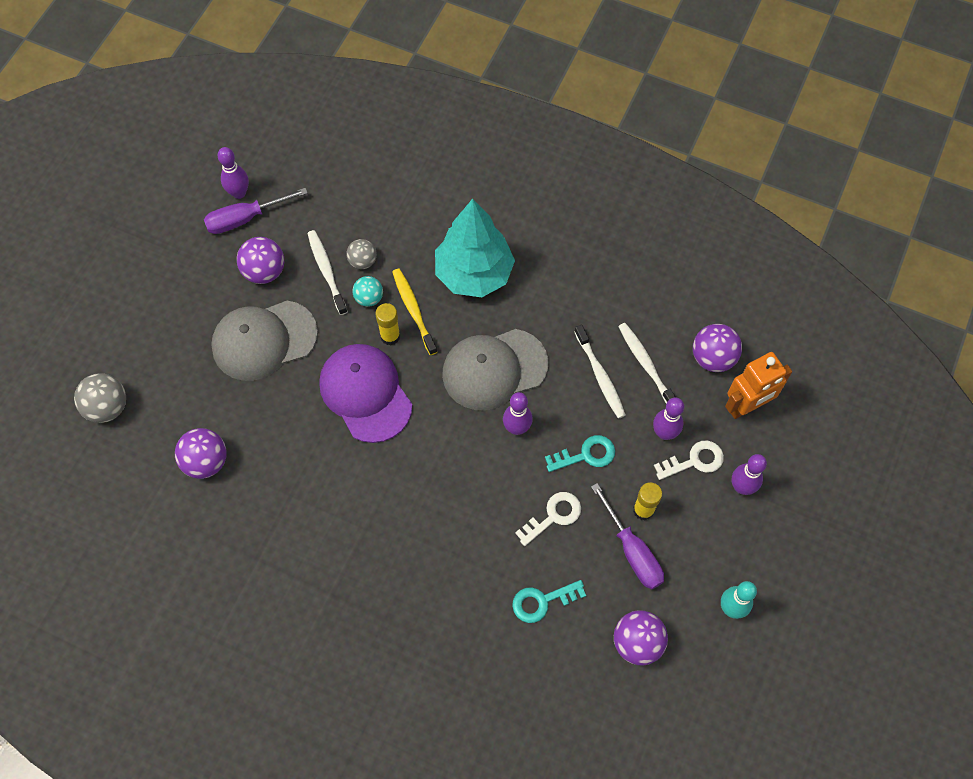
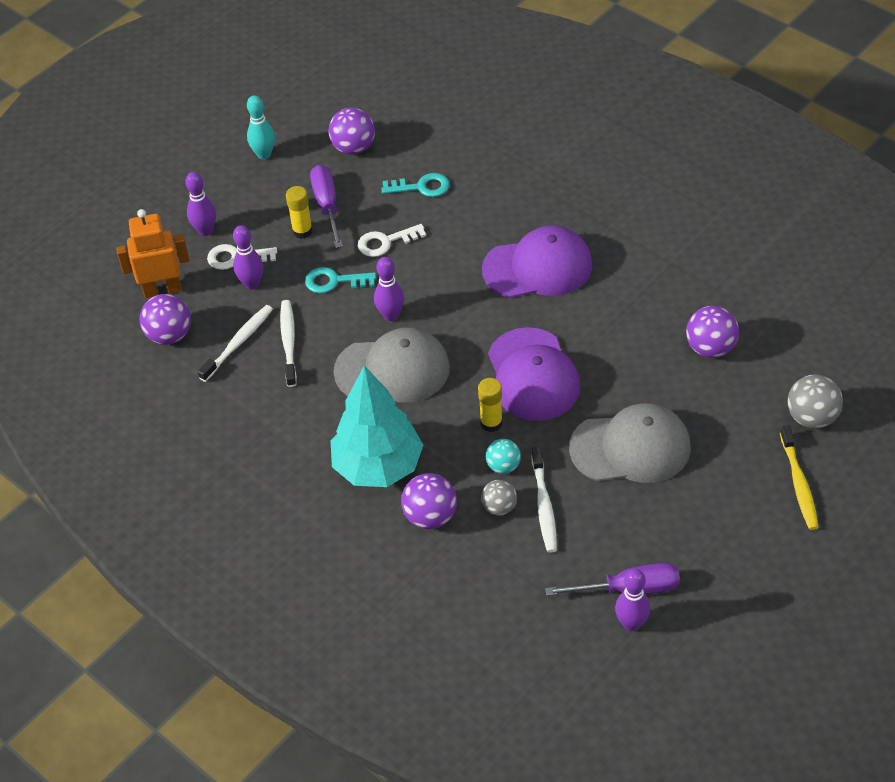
camera: 160 degrees left, 15 degrees down
purple ball [237,237,284,284] -> purple ball moved to [401,473,457,529]
yellow toothbrush [392,269,437,355] -> yellow toothbrush moved to [780,425,819,530]
white toothbrush [618,323,676,404] -> white toothbrush turned 135 degrees counterclockwise [198,305,273,382]
none -> purple cap [482,225,593,298]

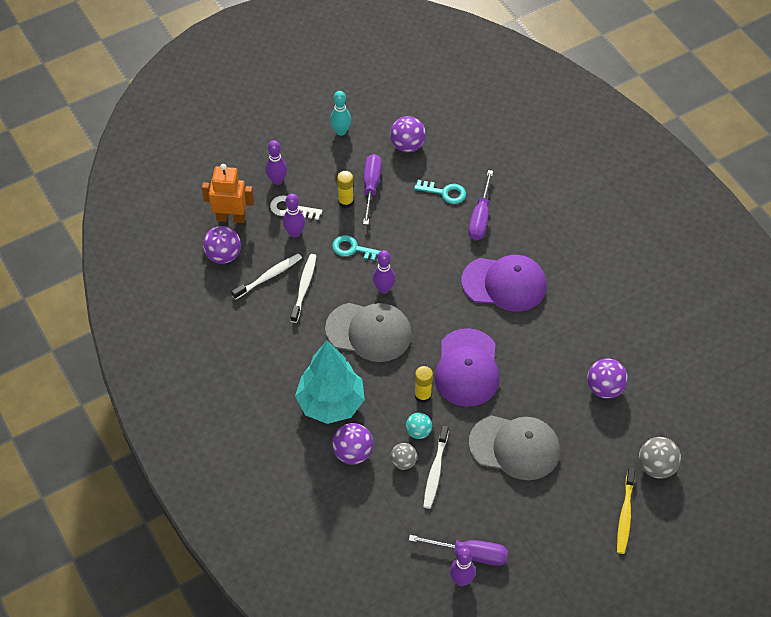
camera: 15 degrees right, 5 degrees up
white key [358,224,426,257] -> none
none -> purple screwdriver [468,170,493,241]

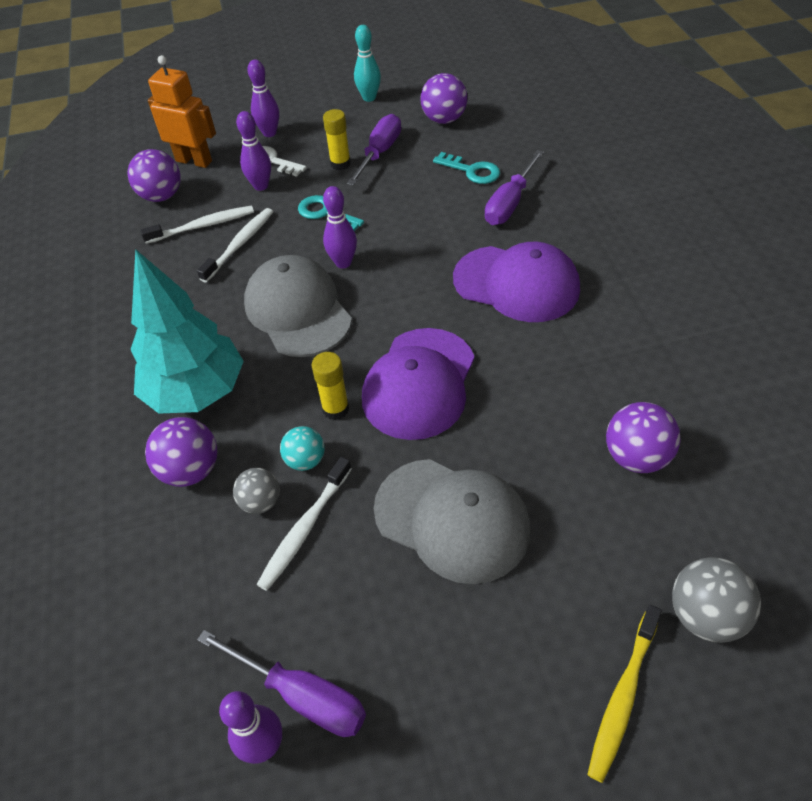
camera: 20 degrees right, 5 degrees down
grey cap [325,303,412,362] -> grey cap turned 150 degrees counterclockwise [244,255,352,357]

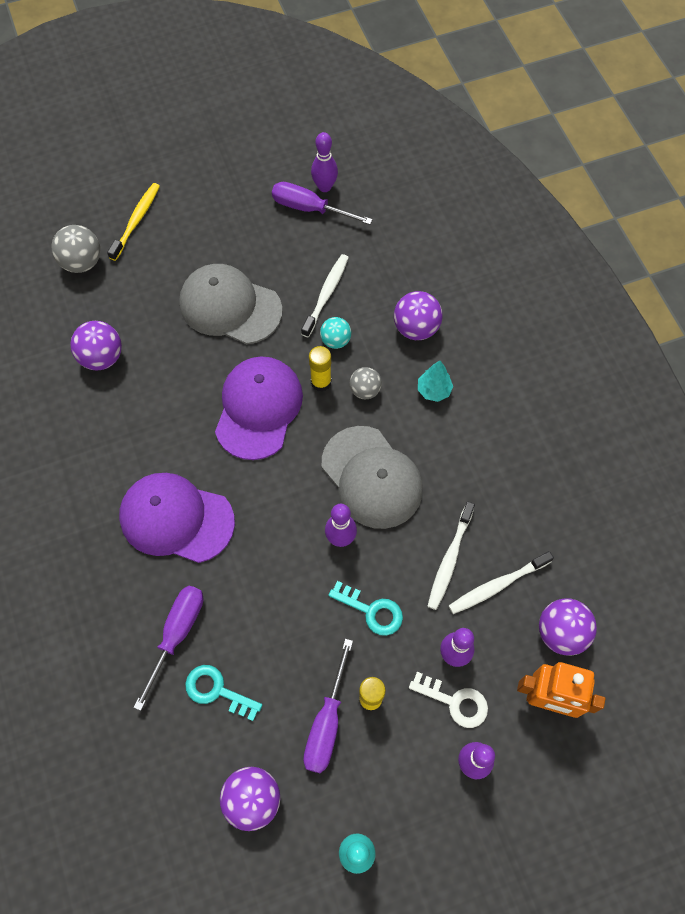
camera: 170 degrees right, 15 degrees up
turquoise tree [130,249,244,414] -> turquoise tree [418,361,453,402], size x0.42
grey ball [233,468,280,514] -> grey ball moved to [349,367,382,399]

